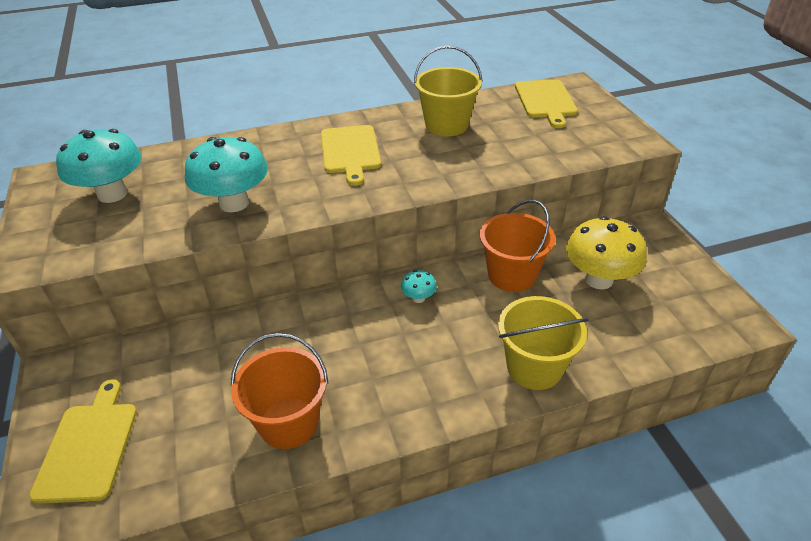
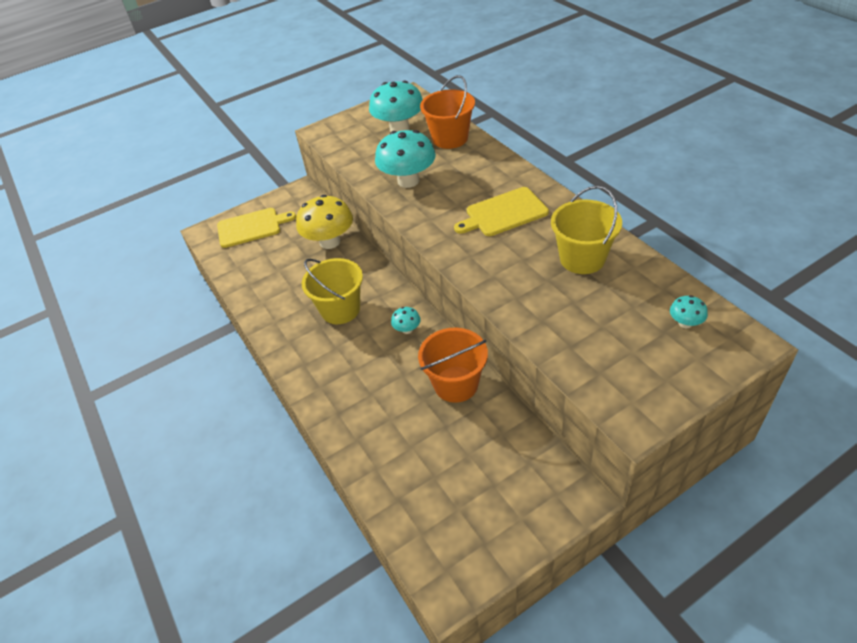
camera: 80 degrees right, 5 degrees up
orange bucket [231,333,329,449] -> orange bucket moved to [420,75,475,149]
yellow bucket [498,296,588,390] -> yellow bucket moved to [302,258,363,324]
yellow cutting board [515,79,578,128] -> turquoise mushroom [670,295,708,329]
yellow mushroom [566,216,647,289] -> yellow mushroom moved to [296,195,353,249]

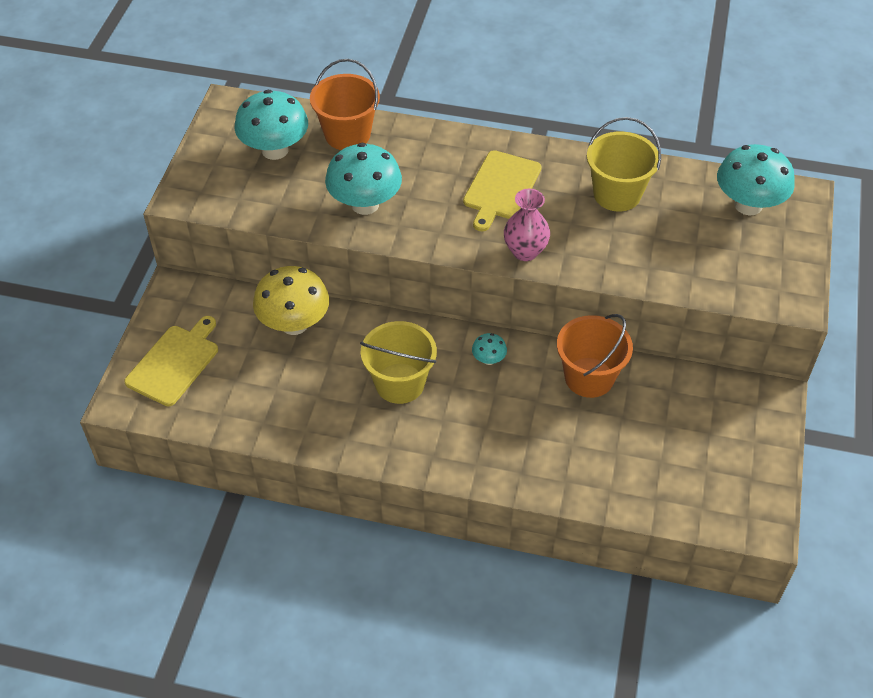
camera: 50 degrees left, 5 degrees up
turquoise mushroom [670,295,708,329] -> turquoise mushroom [717,144,795,216], size x2.19
none -> pink vase [504,189,550,261]

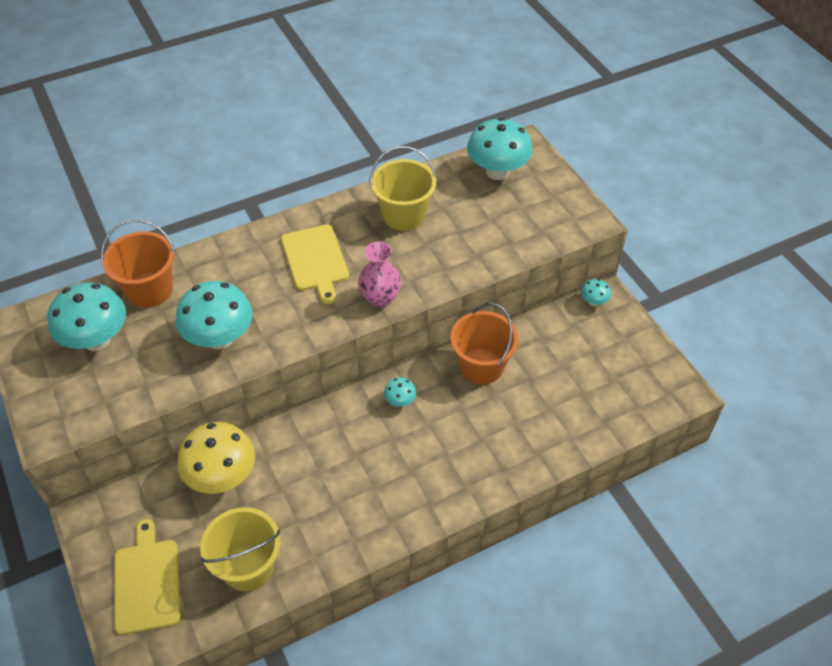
camera: 40 degrees left, 0 degrees up
yellow bucket [360,321,437,404] -> yellow bucket moved to [200,507,280,592]
none -> turquoise mushroom [581,279,611,306]

